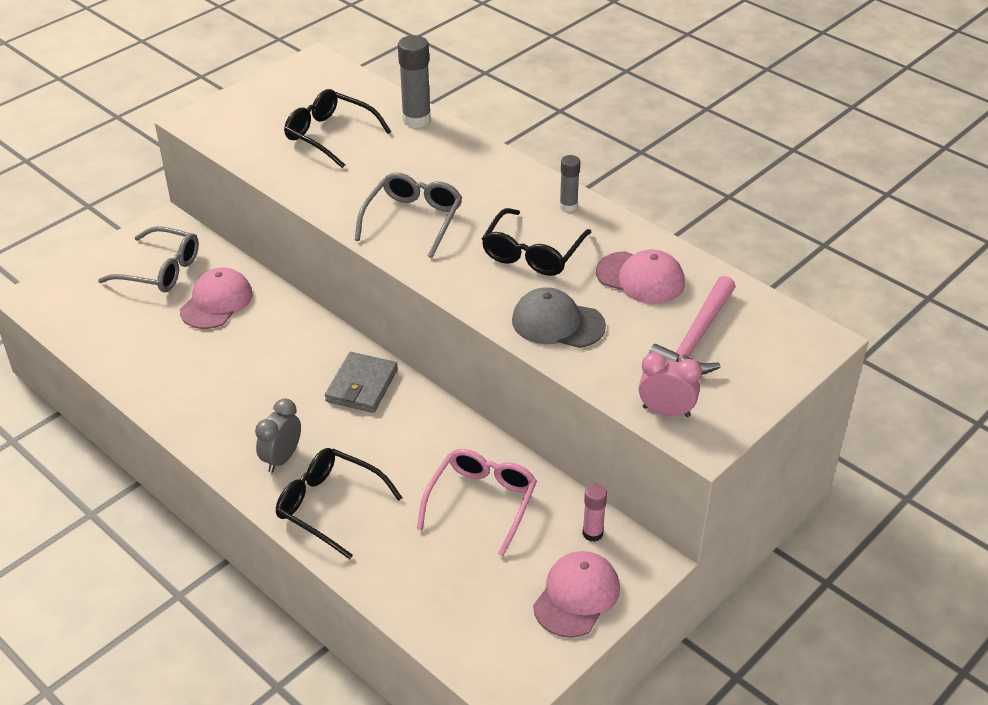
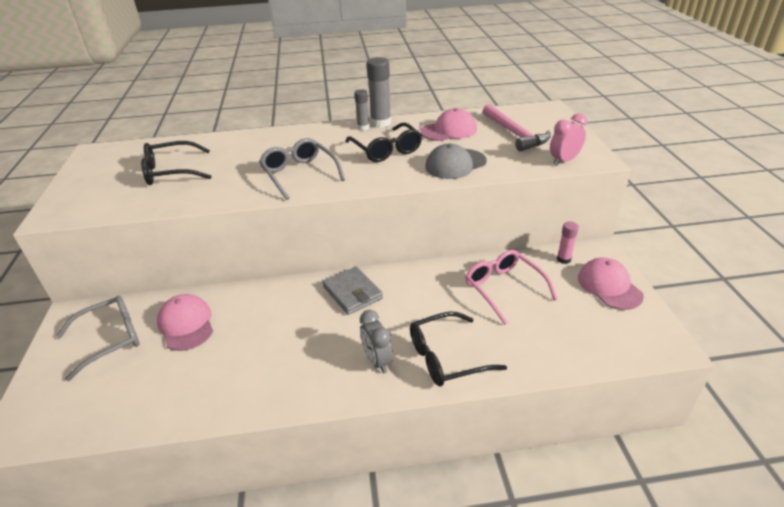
camera: 50 degrees left, 5 degrees down
grey glue stick [398,35,431,128] -> grey glue stick moved to [367,57,391,128]

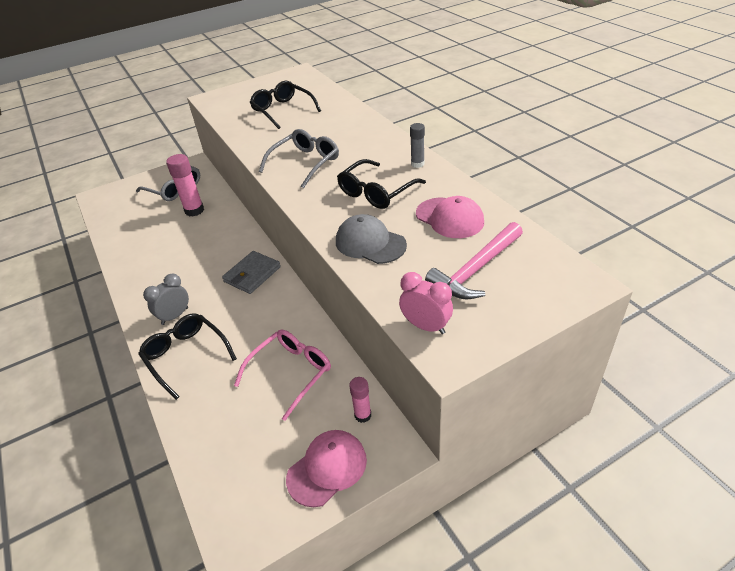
camera: 70 degrees right, 5 degrees up
pink cap [157,294,213,351] -> pink glue stick [166,154,204,216]
grey glue stick [367,57,391,128] -> none

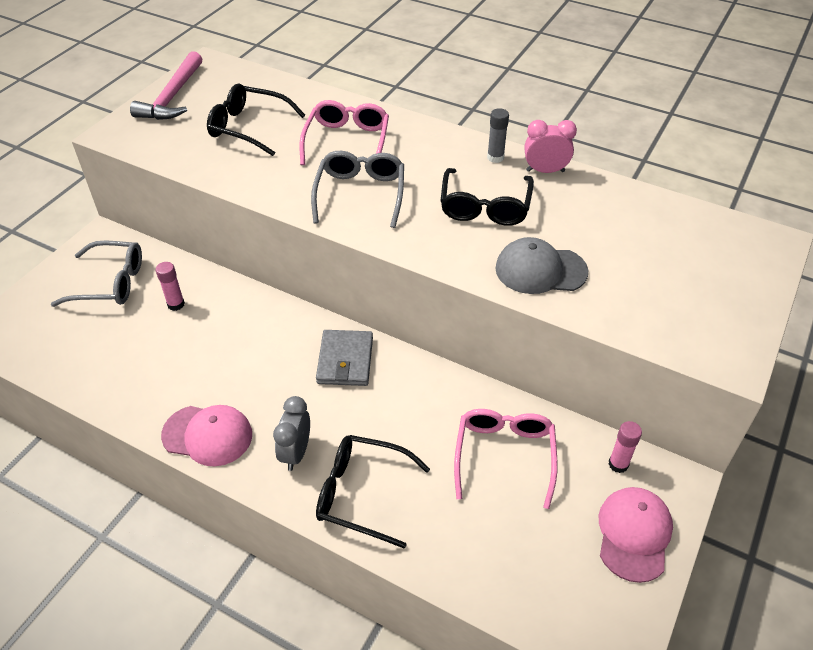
camera: 35 degrees left, 5 degrees up
pink glue stick [166,154,204,216] -> pink glue stick [156,262,185,311], size x0.59
pink clock [399,272,453,334] -> pink clock moved to [524,120,577,173]
pink cap [416,196,484,238] -> pink cap moved to [161,405,252,466]
pink hammer [425,222,523,299] -> pink hammer moved to [130,51,202,120]
none -> pink glasses [299,100,389,165]

